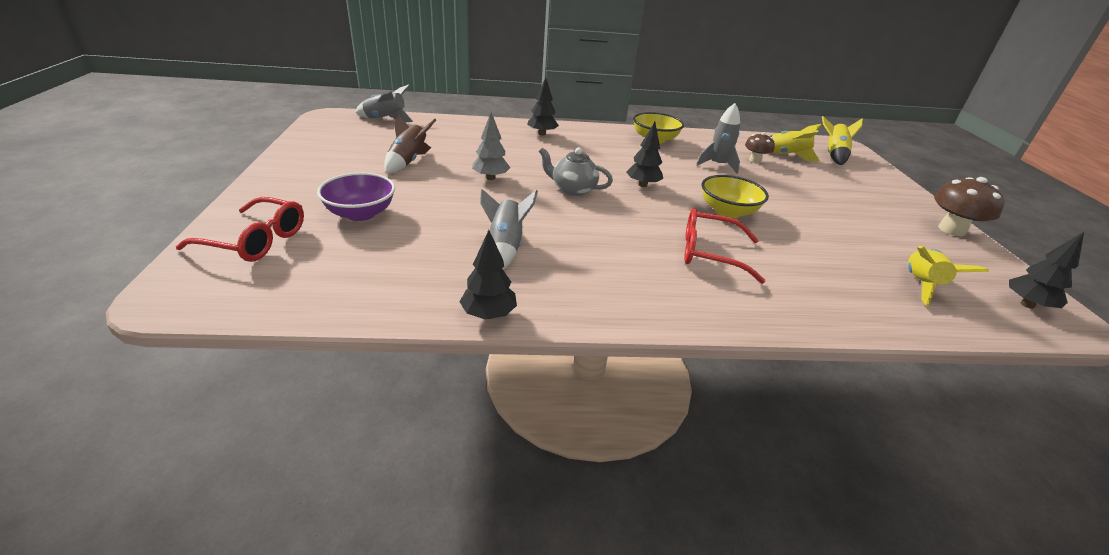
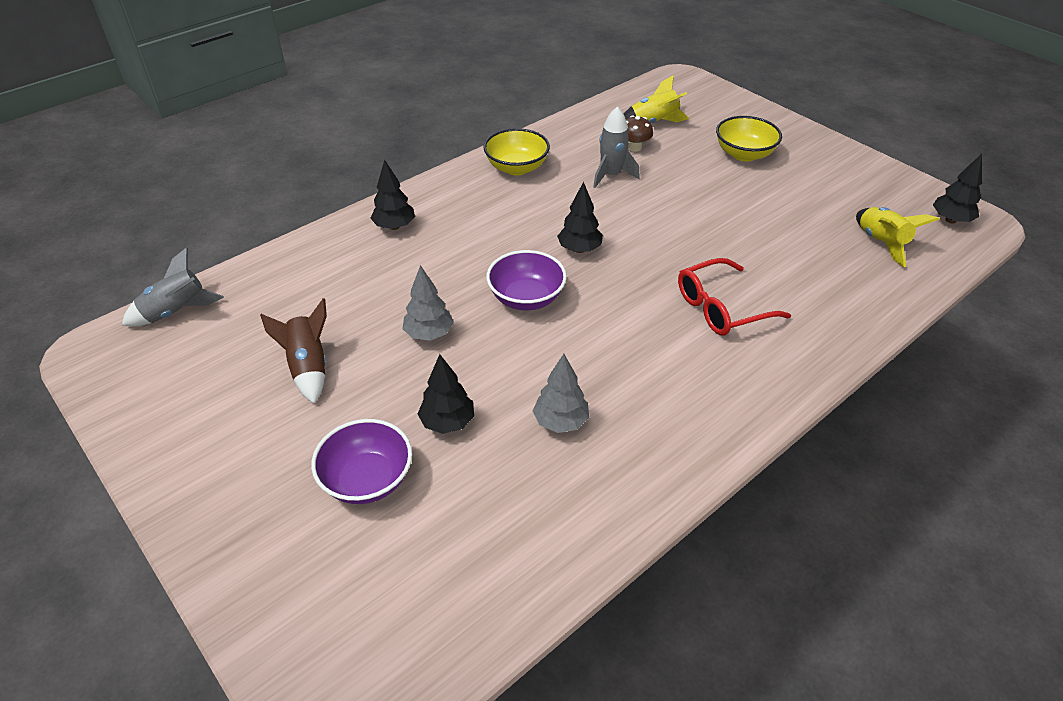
camera: 35 degrees left, 10 degrees up
red glasses [176,197,304,262] -> none
black tree [459,230,517,319] -> black tree moved to [418,354,474,434]
grey rocket [480,189,538,270] -> grey tree [533,354,589,433]
grey teapot [539,147,613,196] -> purple bowl [486,250,567,310]
yellow bowl [701,175,769,218] -> yellow bowl moved to [716,116,782,162]
yellow rocket [822,116,863,165] -> none
brown mushroom [934,177,1005,236] -> none

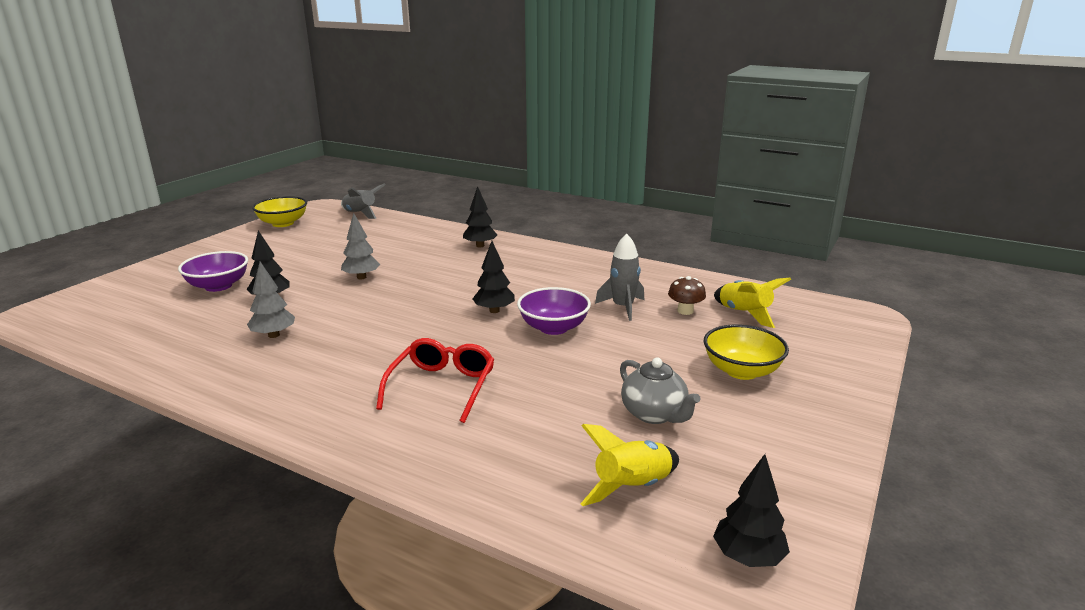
camera: 70 degrees right, 20 degrees down
brown rocket [260,298,327,404] -> none
yellow bowl [483,128,550,175] -> yellow bowl moved to [252,196,307,227]
purple bowl [486,250,567,310] -> purple bowl moved to [517,287,591,335]
red glasses [678,258,791,335] -> red glasses turned 60 degrees clockwise [376,338,495,423]
none -> grey teapot [620,358,701,424]

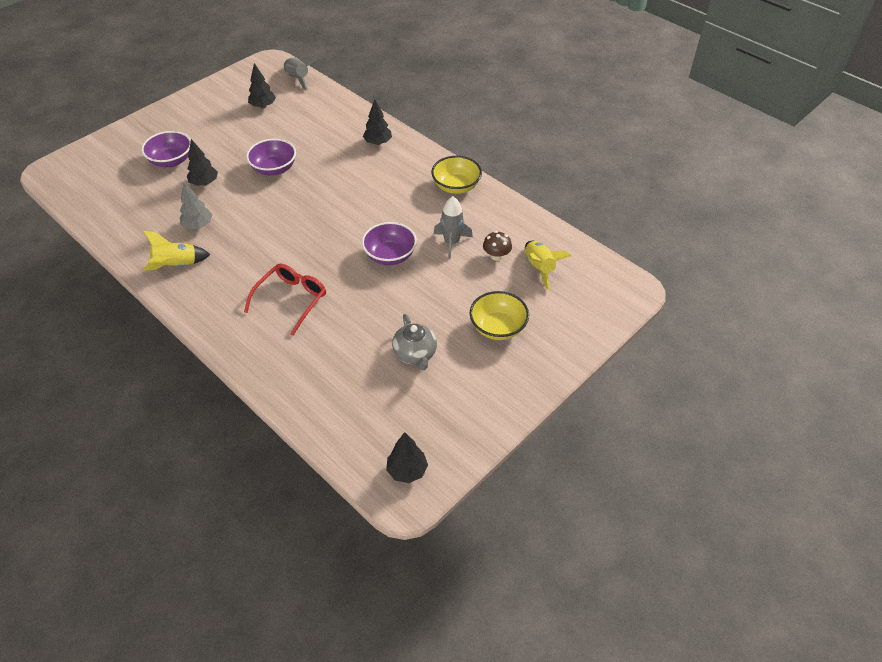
camera: 15 degrees right, 25 degrees up
yellow bowl [252,196,307,227] -> yellow bowl moved to [431,156,482,194]
grey tree [341,213,380,279] -> purple bowl [246,139,296,176]
black tree [473,241,515,313] -> black tree moved to [248,63,276,108]
yellow rocket [581,424,679,506] -> yellow rocket moved to [142,231,211,271]

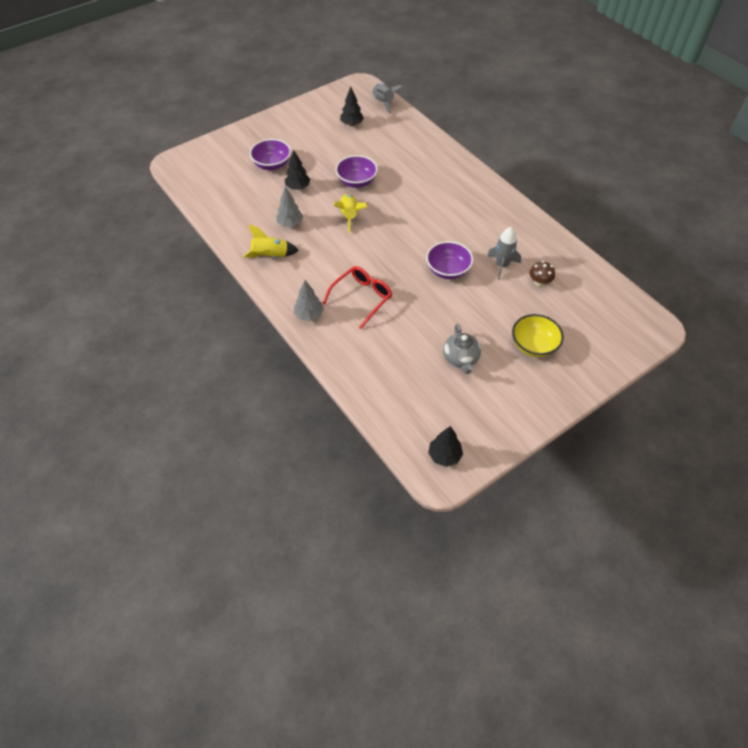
camera: 10 degrees right, 5 degrees up
black tree [363,99,392,145] -> none
yellow bowl [431,156,482,194] -> none
yellow rocket [525,241,571,290] -> yellow rocket moved to [334,194,368,233]
none -> grey tree [294,280,324,321]

